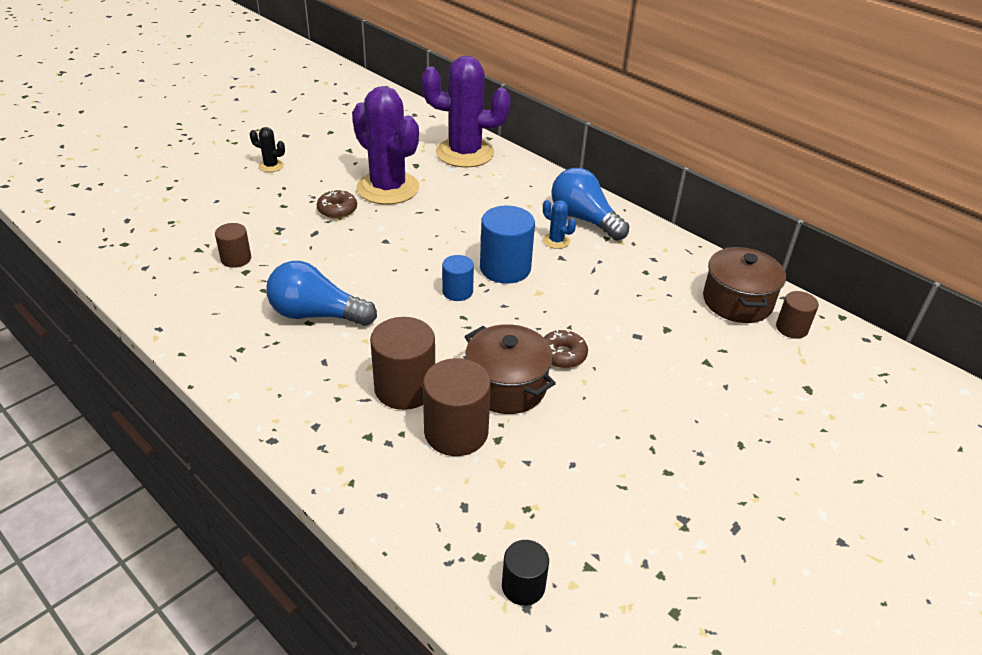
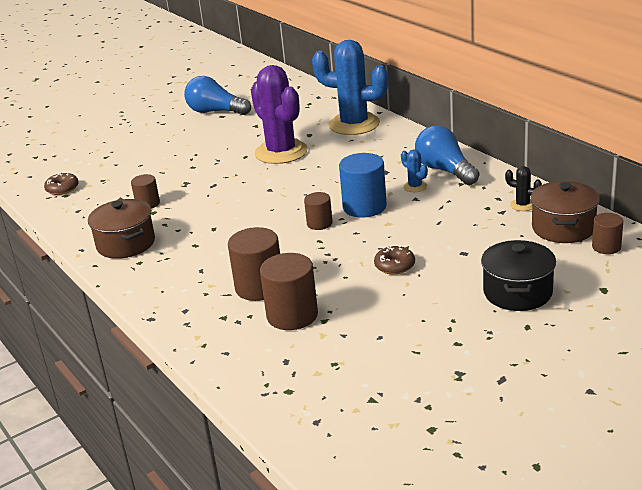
camera: 15 degrees right, 10 degrees down
black cactus [250,127,285,172] -> black cactus moved to [505,166,542,211]
blue light bulb [266,261,377,326] -> blue light bulb moved to [184,76,251,115]
brown donut [317,189,357,218] -> brown donut moved to [44,172,79,195]
purple cactus [421,56,511,168] -> blue cactus [312,40,388,135]
blue cylinder [442,255,474,301] -> brown cylinder [304,192,333,230]
brown pot [465,324,556,414] -> brown pot moved to [88,199,155,259]
black cylinder [502,540,549,606] -> none
none -> black pot [481,240,556,311]

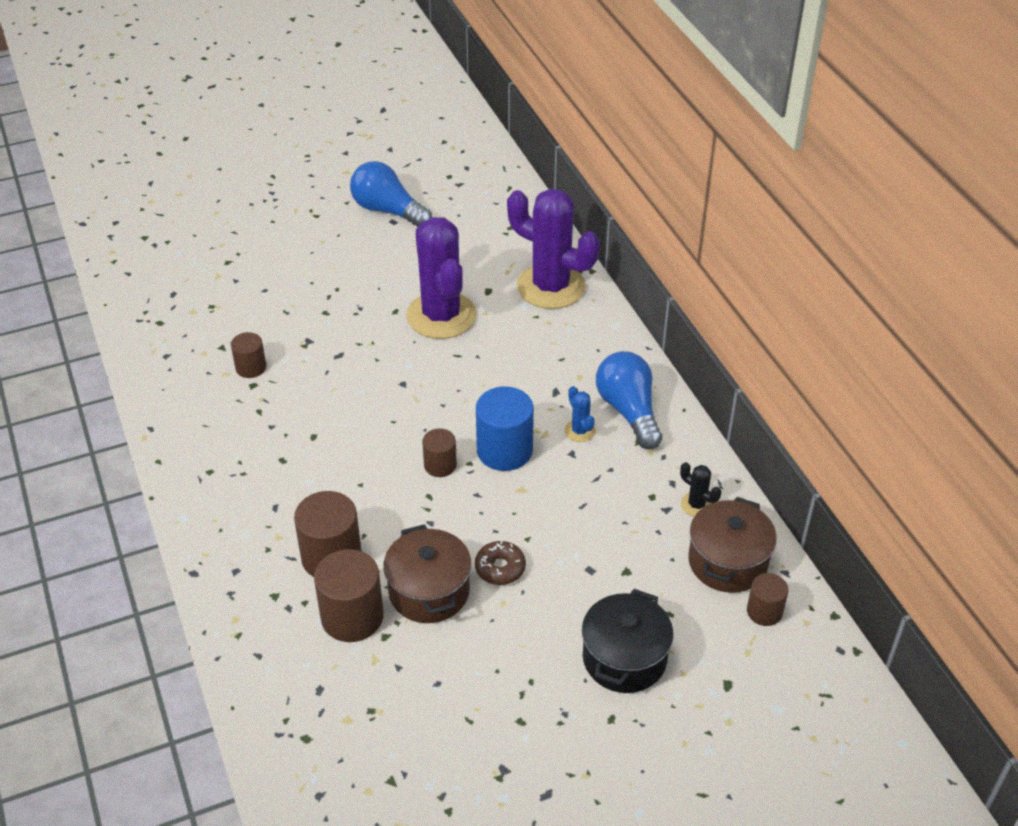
camera: 10 degrees right, 15 degrees up
brown donut [44,172,79,195] -> none
brown pot [88,199,155,259] -> brown pot moved to [383,524,471,623]
blue cactus [312,40,388,135] -> purple cactus [507,189,600,309]

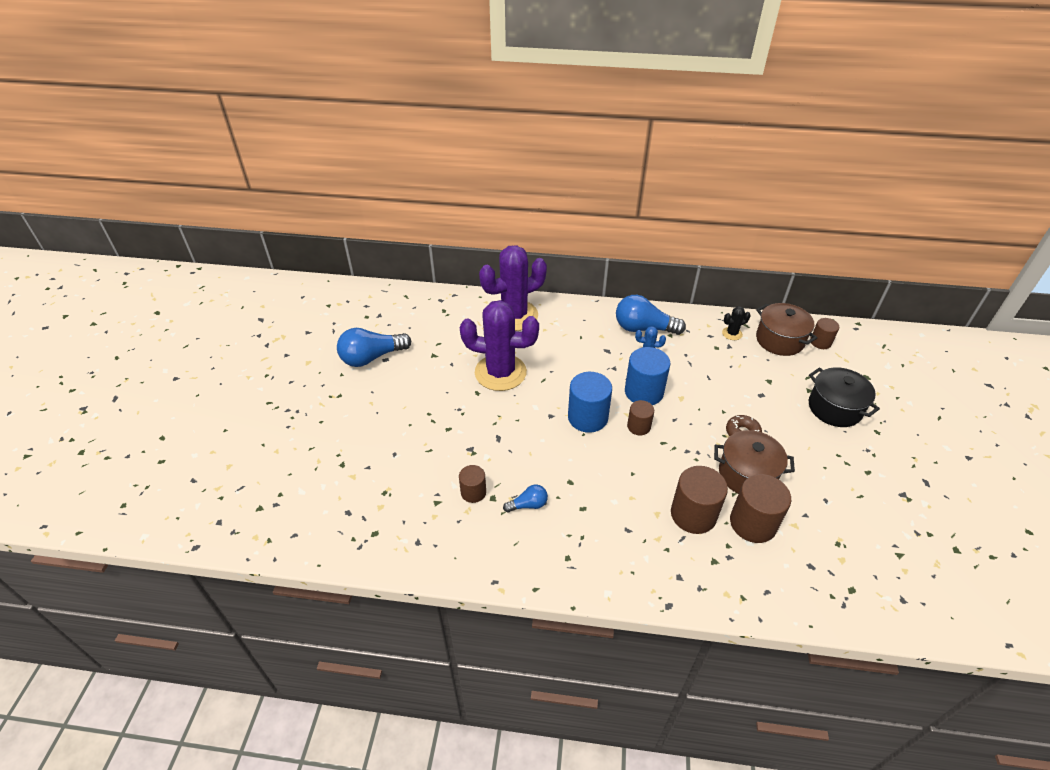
camera: 60 degrees left, 0 degrees up
none -> blue light bulb [503,484,548,513]
none -> blue cylinder [568,372,612,433]

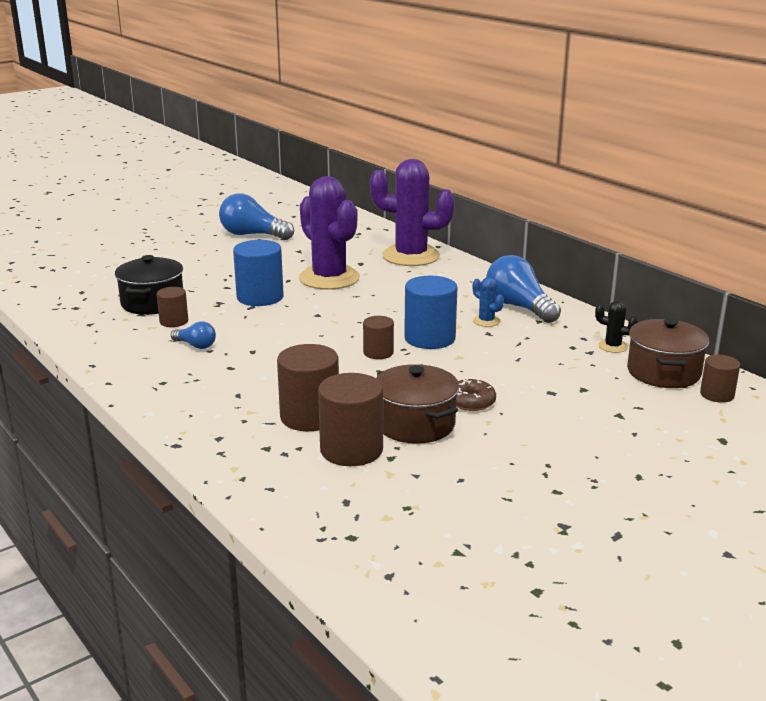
camera: 45 degrees right, 20 degrees down
blue cylinder [568,372,612,433] -> blue cylinder moved to [233,240,284,306]
black pot [809,367,880,427] -> black pot moved to [115,255,183,315]

